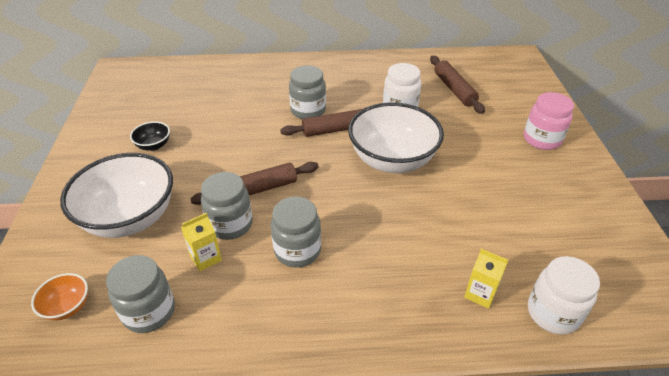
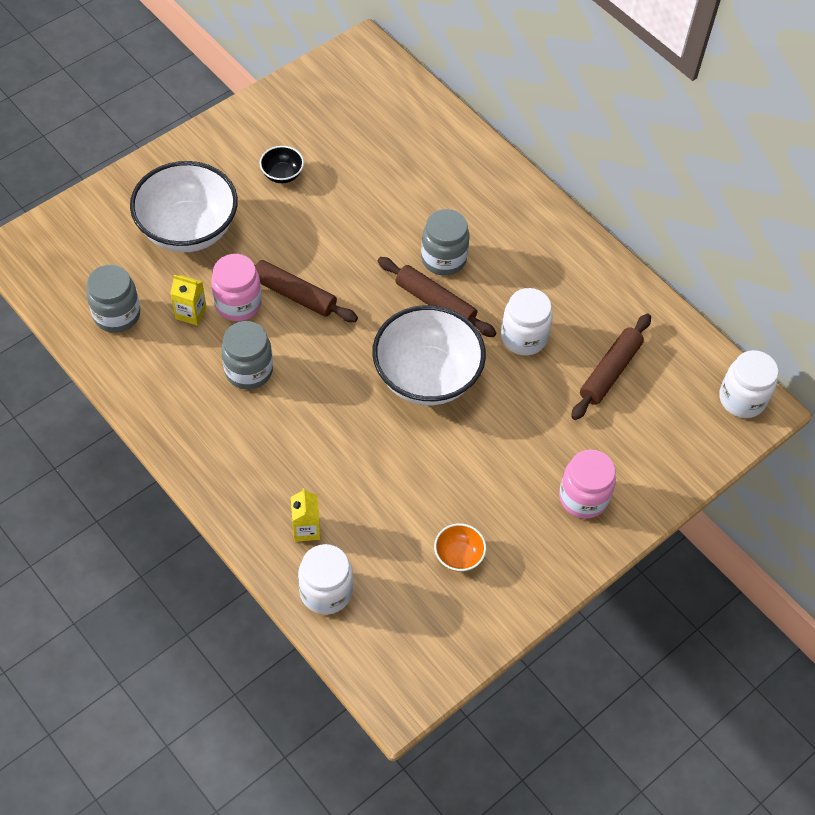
camera: 50 degrees right, 15 degrees up
orange bowl [31,273,88,320] -> orange bowl moved to [434,523,486,572]
grey jar [201,172,253,240] -> pink jar [211,254,262,321]
none -> white jar [719,350,778,418]

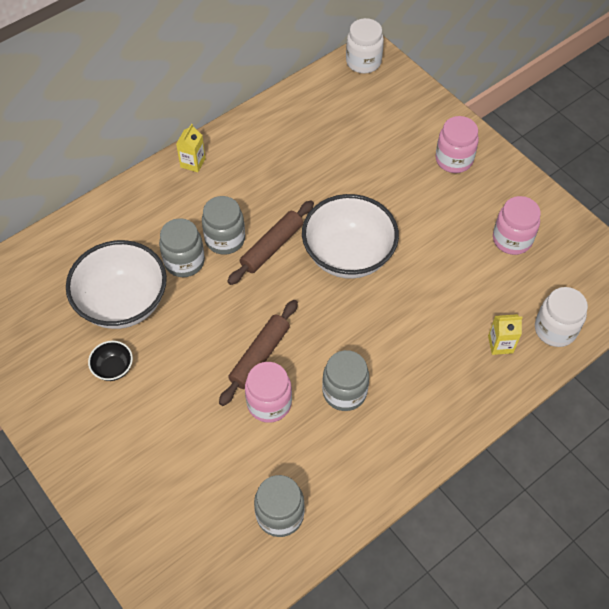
camera: 85 degrees left, 0 degrees up
white bowl [130,161,238,252] -> white bowl moved to [66,240,167,329]
yellow carton [170,275,206,325] -> yellow carton moved to [176,124,206,172]
orange bowl [434,523,486,572] -> pink jar [493,196,541,255]
white jar [501,288,553,355] -> none
brown rolling pin [571,314,651,420] -> none
none -> grey jar [159,218,205,277]

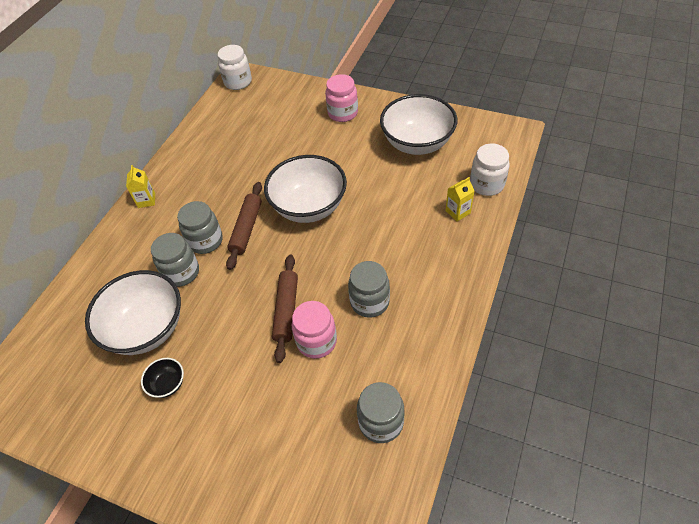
camera: 25 degrees left, 5 degrees down
pink jar [493,196,541,255] -> white bowl [380,94,457,155]

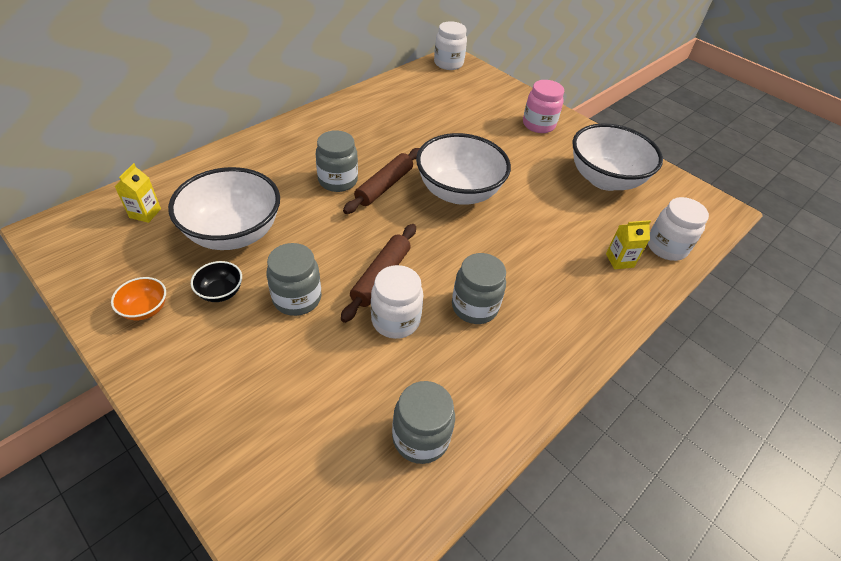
camera: 15 degrees right, 5 degrees down
yellow carton [126,165,155,208] -> yellow carton moved to [115,163,161,223]
grey jar [151,233,199,287] -> grey jar moved to [267,243,322,316]
pink jar [292,301,337,359] -> white jar [371,265,423,339]
none -> orange bowl [111,277,166,320]

